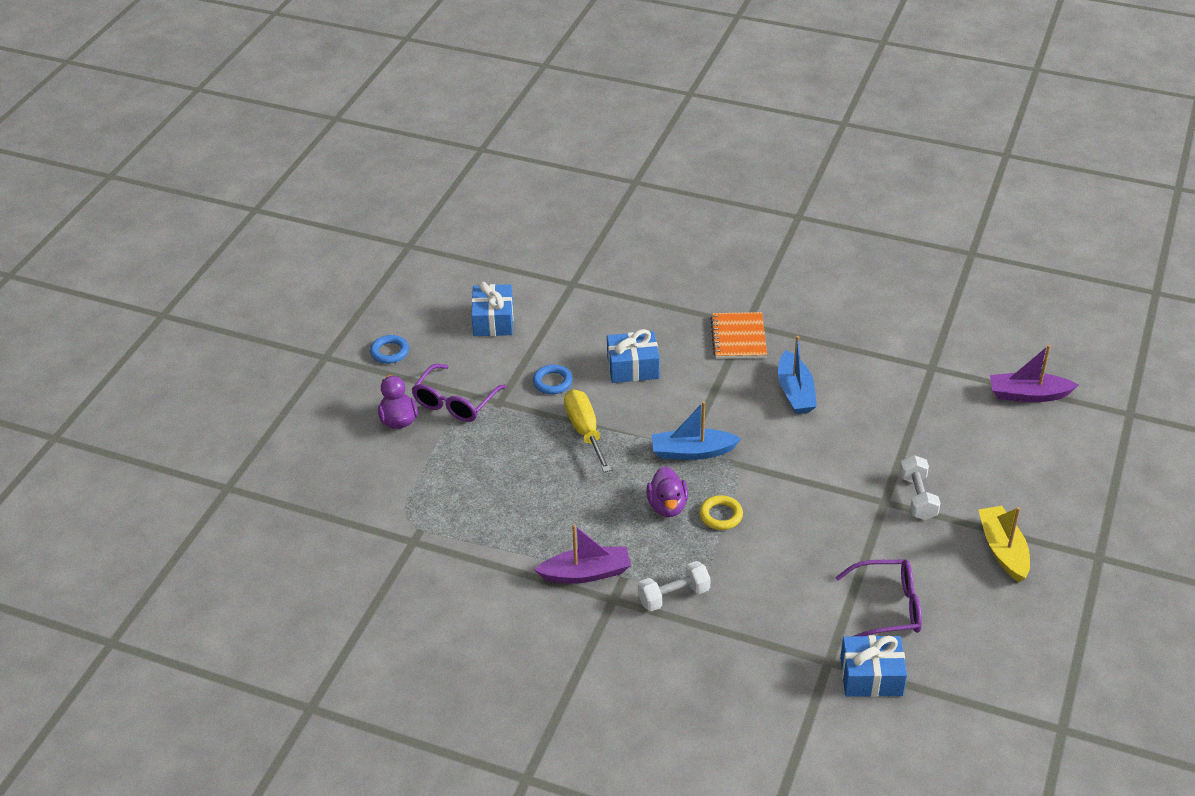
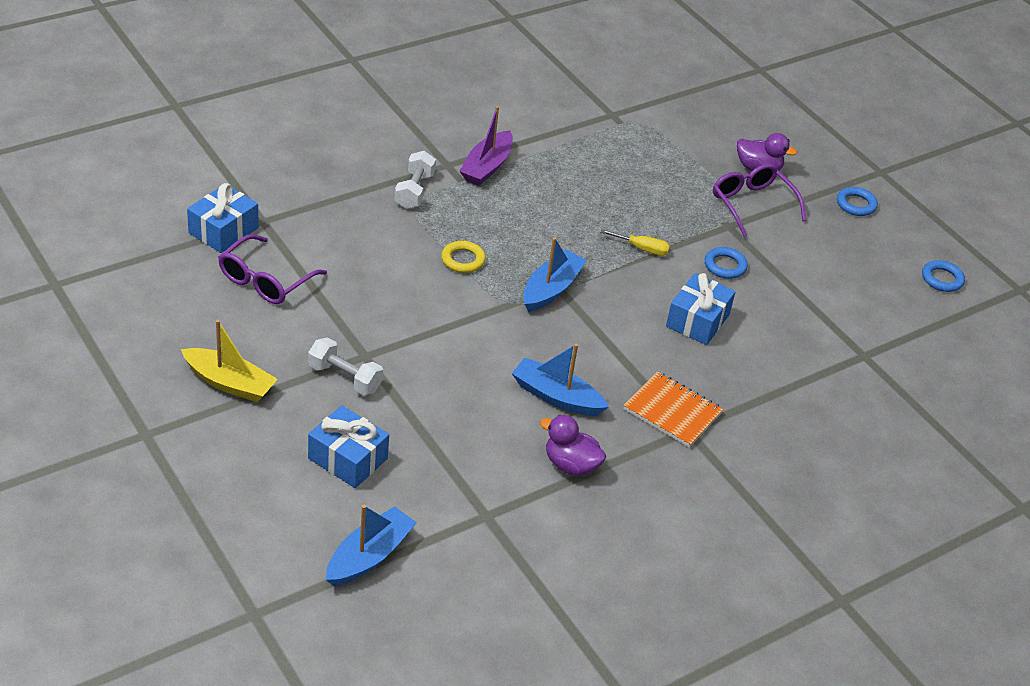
camera: 120 degrees right, 0 degrees up
blue gift [471,282,513,336] -> blue gift moved to [308,405,389,488]
yellow screwdriver [564,389,611,472] -> yellow screwdriver [600,229,670,256], size x0.59
purple duck [646,466,688,517] -> purple duck moved to [540,415,606,476]
purple boat [990,345,1078,402] -> blue boat [326,505,417,586]
none -> blue ring [922,260,965,292]

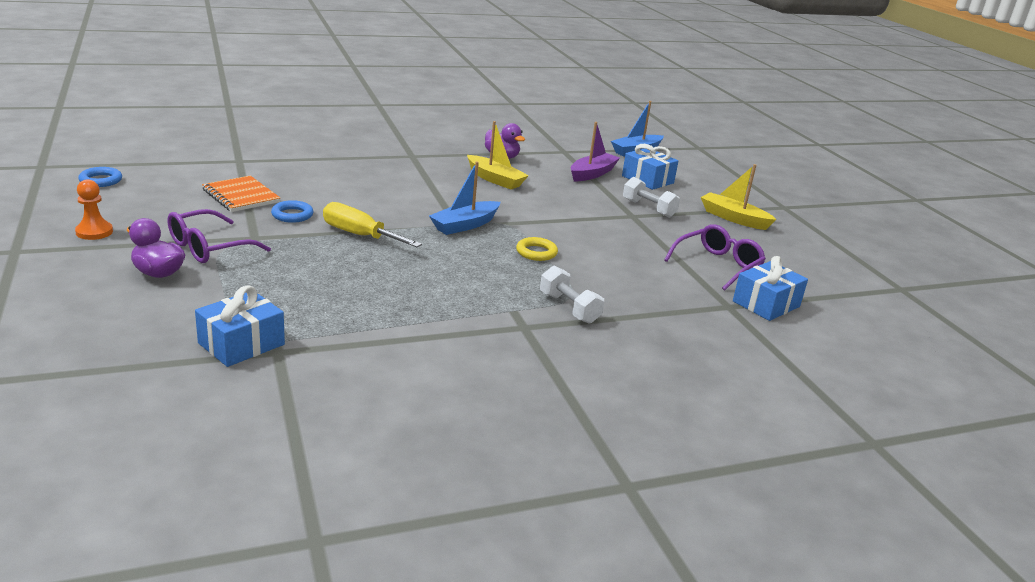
camera: 165 degrees left, 15 degrees down
white dumbbell [395,151,436,209] -> white dumbbell turned 60 degrees counterclockwise [540,266,604,324]
purple boat [459,106,513,186] -> purple boat moved to [571,122,620,181]
blue boat [512,344,609,416] -> yellow boat [467,121,529,189]
yellow screwdriver [600,229,670,256] -> yellow screwdriver [323,202,422,247], size x1.68
orange notebook [624,372,723,447] -> orange notebook moved to [202,176,280,212]
blue gift [666,273,736,345] -> blue gift moved to [195,285,285,367]
purple glasses [713,164,806,237] -> purple glasses turned 60 degrees clockwise [167,209,271,263]
blue ring [837,187,878,216] -> orange pawn [75,179,113,240]

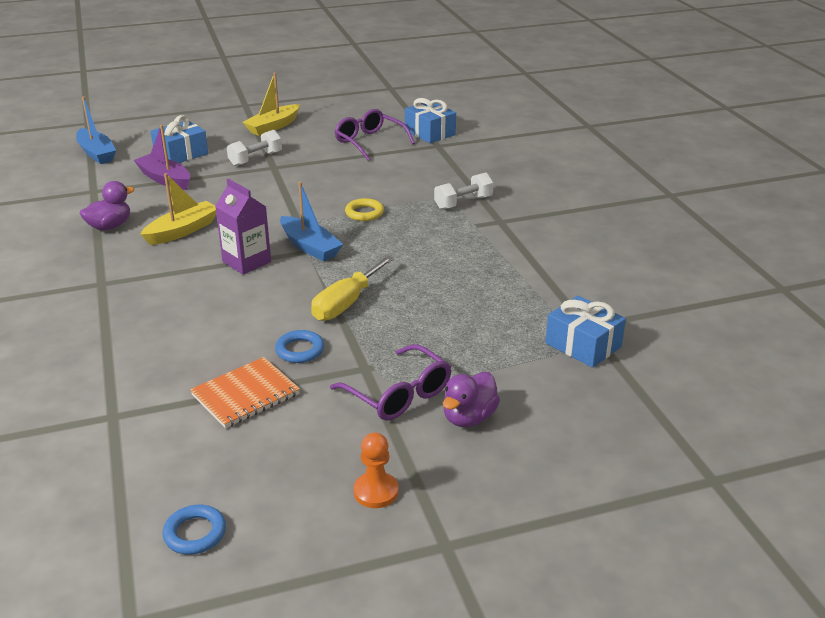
camera: 85 degrees left, 5 degrees up
none -> purple carton [215,179,271,274]

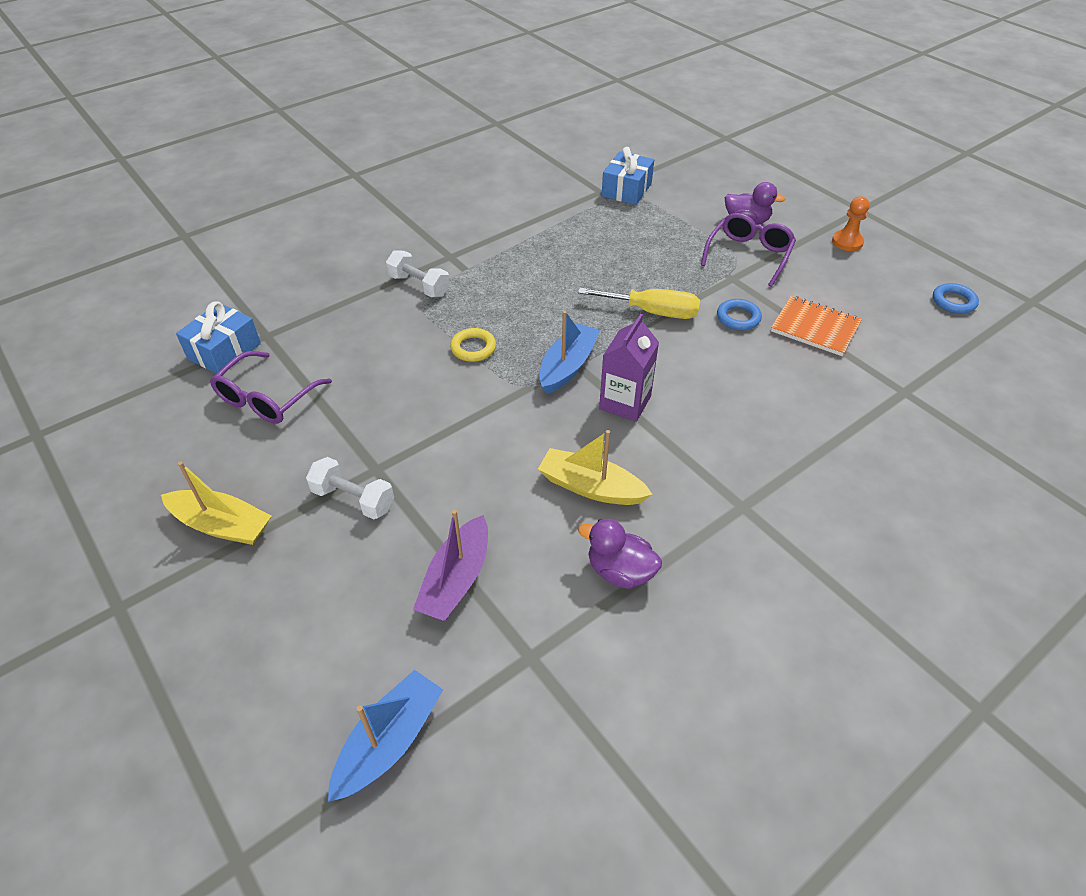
camera: 110 degrees left, 15 degrees up
blue gift [151,115,208,163] -> none

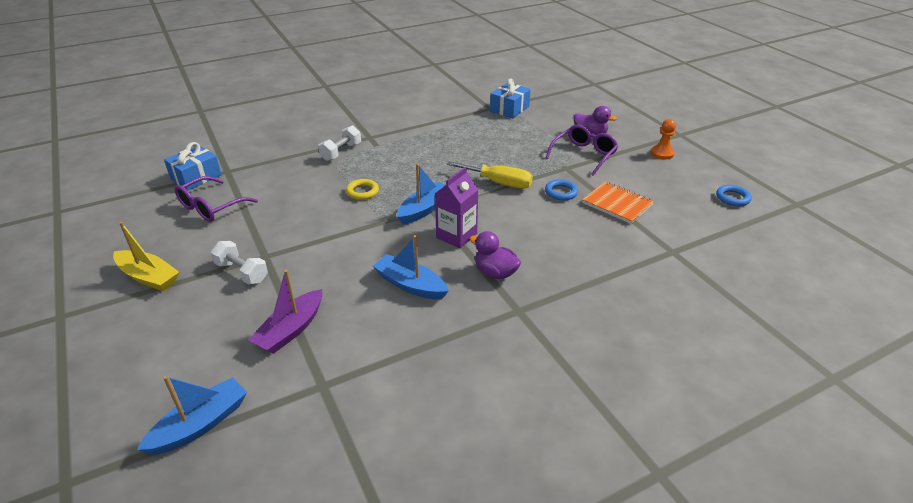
camera: 10 degrees right, 10 degrees down
white dumbbell [386,250,450,297] -> white dumbbell turned 75 degrees clockwise [318,125,361,161]
yellow boat [538,430,653,505] -> blue boat [373,235,449,300]
purple duck [578,519,662,589] -> purple duck moved to [470,231,521,279]

